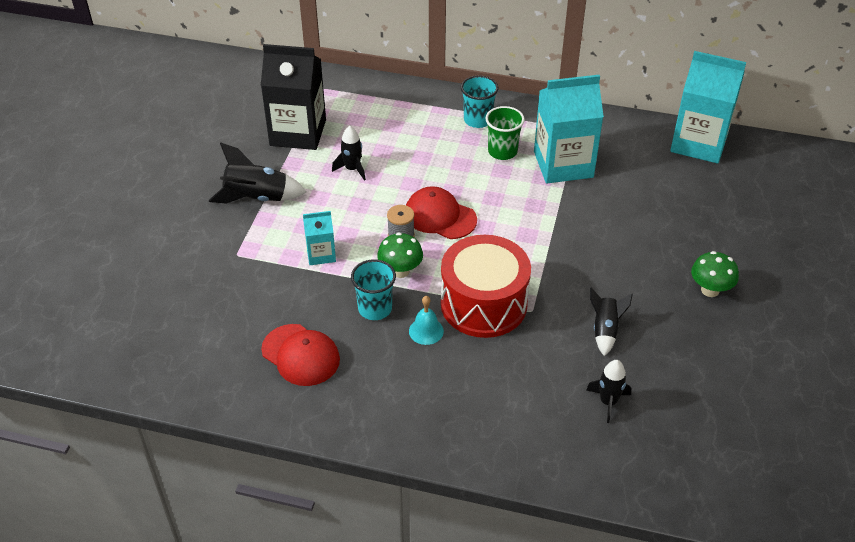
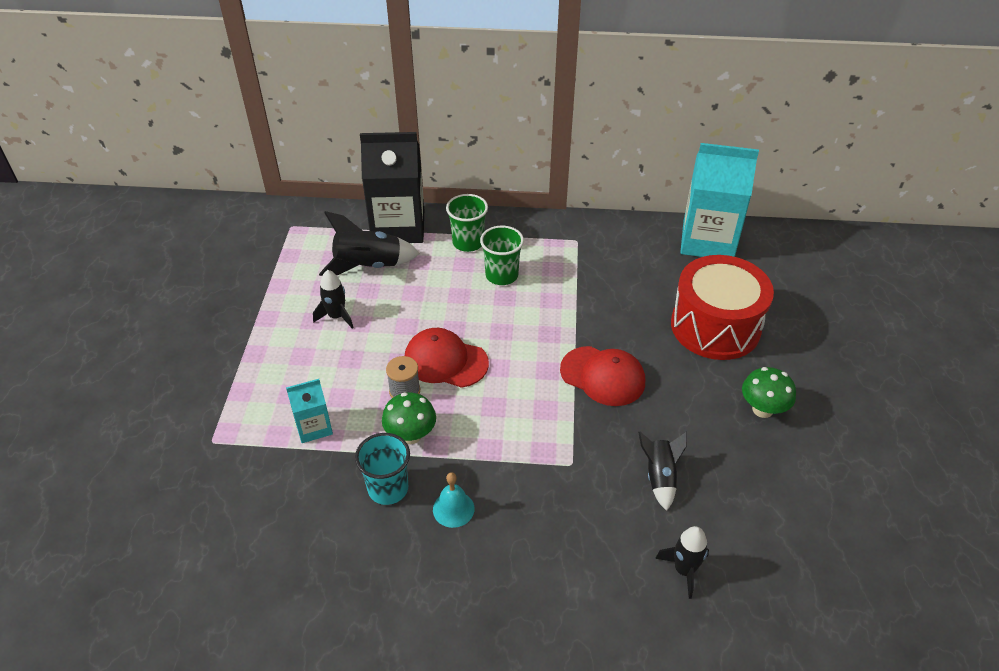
camera: 10 degrees left, 0 degrees up
black rocket [209,143,306,204] -> black rocket moved to [319,211,420,276]
black carton [261,44,326,150] -> black carton moved to [360,132,424,243]
red cap [261,324,340,386] -> red cap moved to [560,346,645,406]
red drum [441,235,531,338] -> red drum moved to [671,255,774,360]
turquoise cup [461,76,498,128] -> green cup [446,194,488,252]
turquoise carton [534,75,604,183] -> none

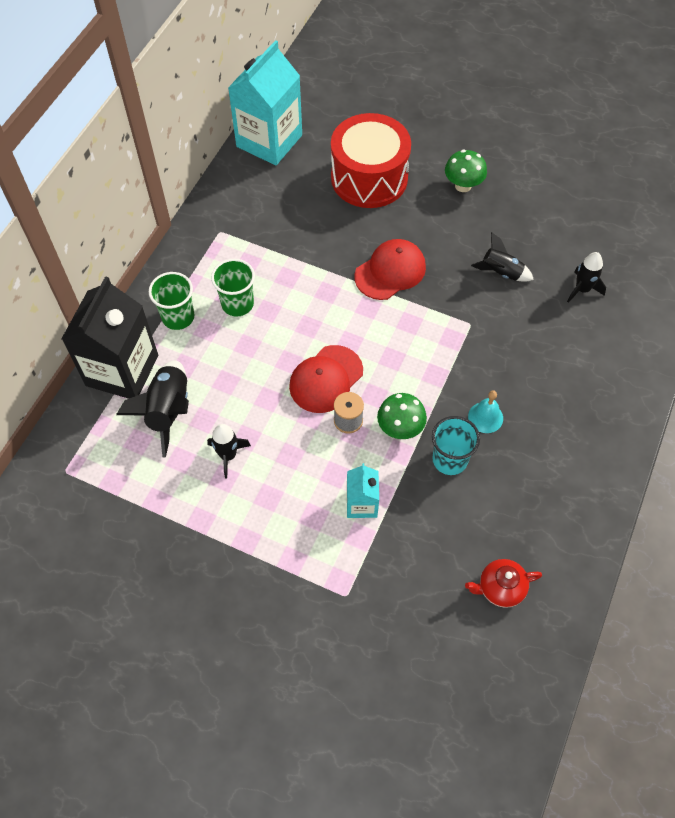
camera: 70 degrees left, 15 degrees up
none -> red teapot [465,559,542,608]

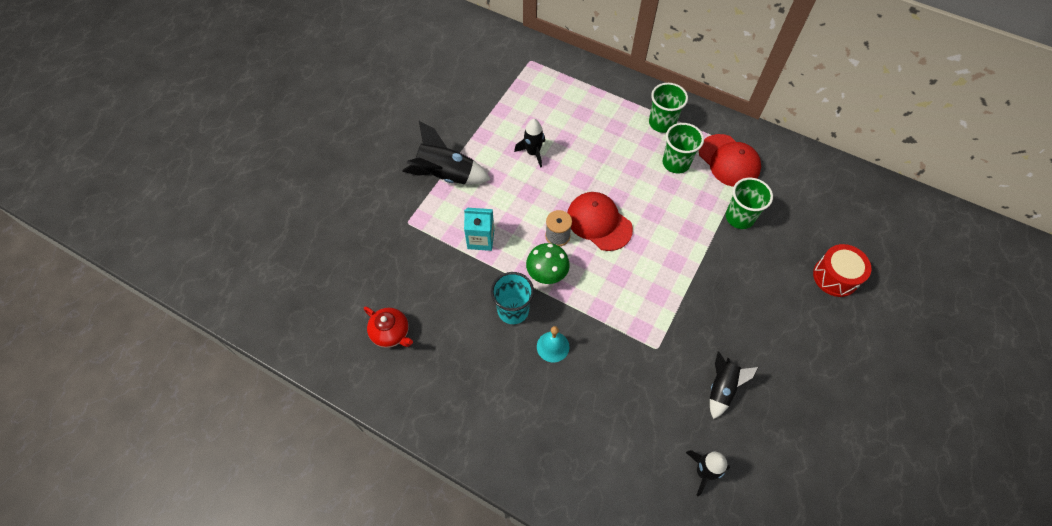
camera: 95 degrees right, 0 degrees up
black carton [62,276,158,399] -> none
black rocket [116,360,189,458] -> black rocket moved to [402,121,491,184]
turquoise carton [228,40,302,165] -> none
red drum [331,113,411,208] -> red drum [813,244,872,297], size x0.56
red cap [354,239,426,300] -> red cap moved to [699,134,761,187]
green mushroom [445,150,487,192] -> none
red teapot [465,559,542,608] -> red teapot turned 135 degrees clockwise [364,306,413,348]
none -> green cup [726,178,773,229]

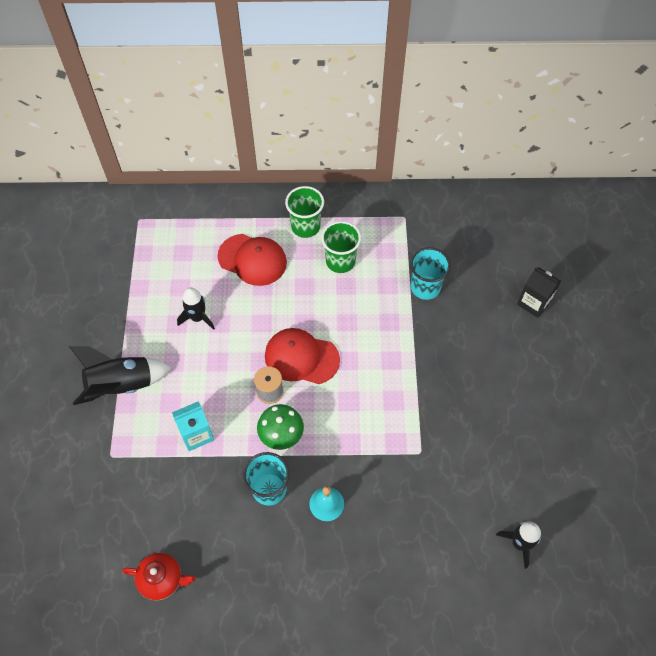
camera: 30 degrees left, 0 degrees up
red cap [699,134,761,187] -> red cap moved to [217,234,287,286]
black rocket [710,351,759,419] -> none
green cup [726,178,773,229] -> turquoise cup [410,247,451,300]
red drum [813,244,872,297] -> black carton [517,267,561,318]

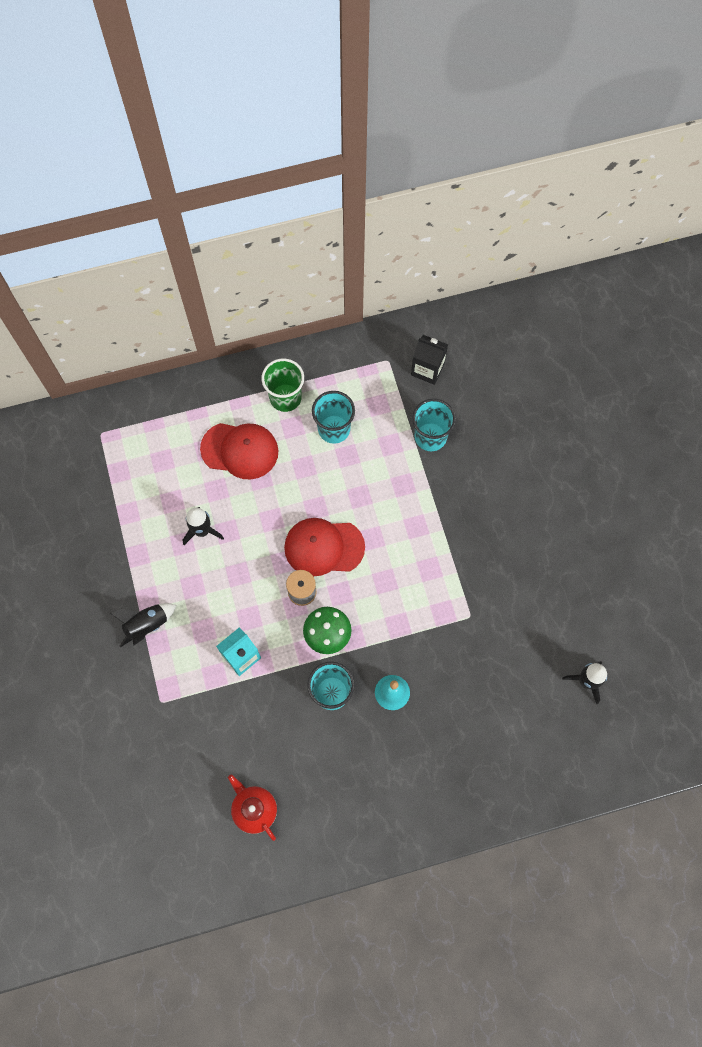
camera: 15 degrees left, 10 degrees up
black rocket [69,346,172,405] -> black rocket [110,603,176,647], size x0.63
red teapot [122,553,196,600] -> red teapot turned 120 degrees counterclockwise [228,774,277,841]
green cup [321,221,361,273] -> turquoise cup [312,391,355,444]
black carton [517,267,561,318] -> black carton moved to [411,335,448,385]

